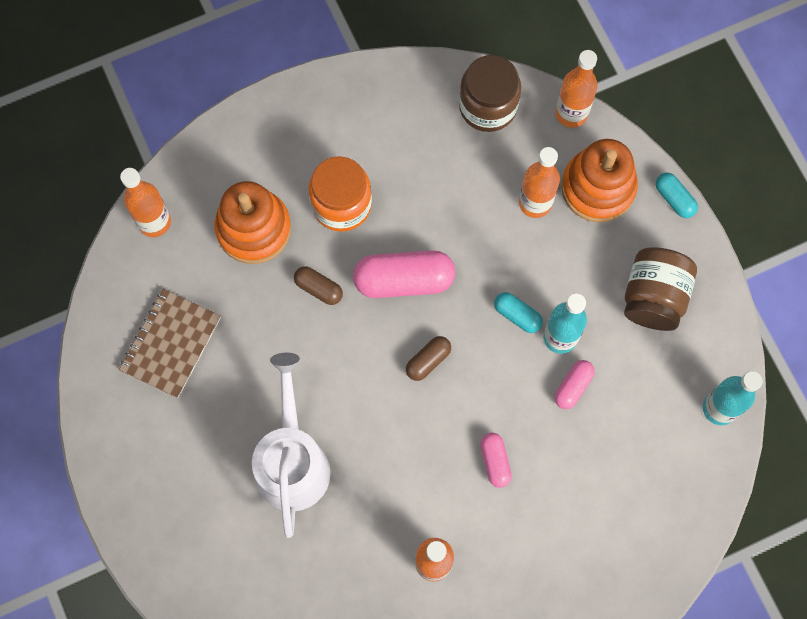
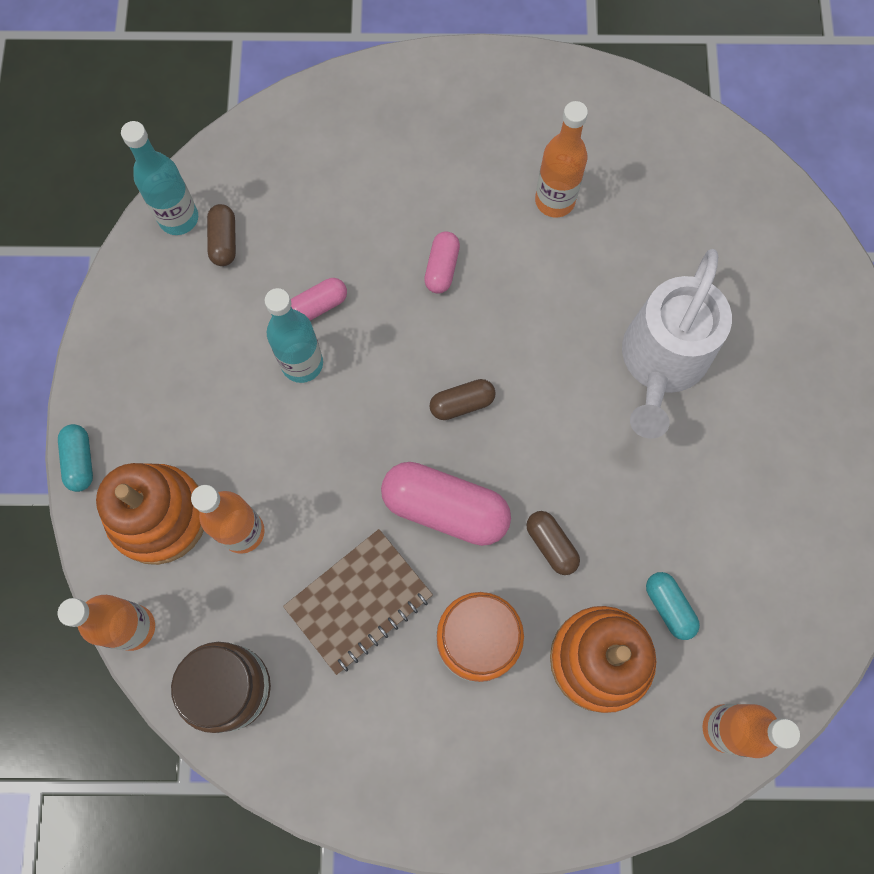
camera: 155 degrees left, 0 degrees up
brown notebook [119,289,221,398] -> brown notebook moved to [283,529,433,675]
turquoise capsule [494,292,543,333] -> turquoise capsule moved to [646,572,700,640]
brown jar [624,247,697,331] -> none
none -> brown capsule [207,204,236,266]

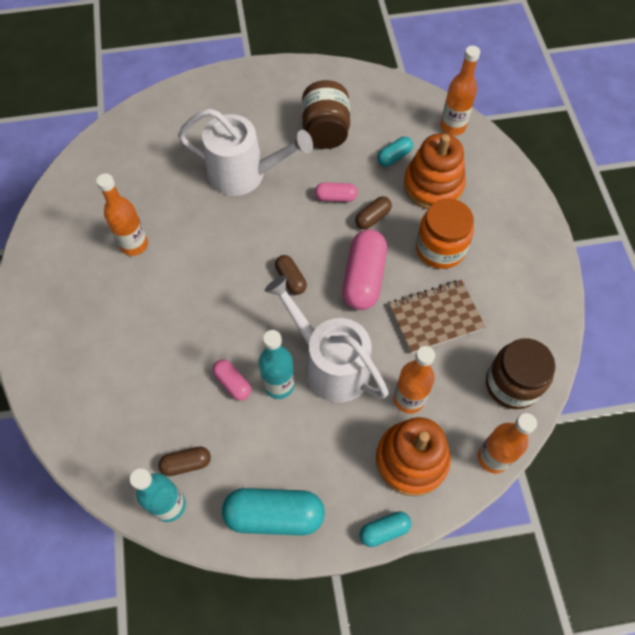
camera: 100 degrees left, 10 degrees down
brown notebook [283,529,433,675] -> brown notebook turned 60 degrees counterclockwise [389,280,486,354]
pink capsule [424,231,460,293] -> pink capsule moved to [315,183,358,202]
none -> turquoise capsule [222,488,325,536]
none -> white watering can [264,275,389,403]
none -> brown jar [302,80,350,149]

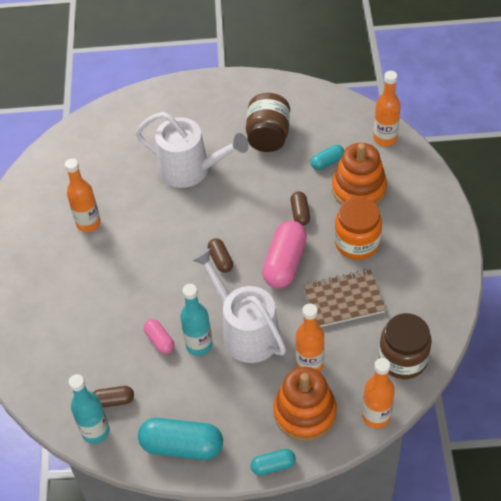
camera: 10 degrees right, 10 degrees down
pink capsule [315,183,358,202] -> none
brown capsule [355,196,392,230] -> brown capsule turned 60 degrees counterclockwise [291,191,310,226]

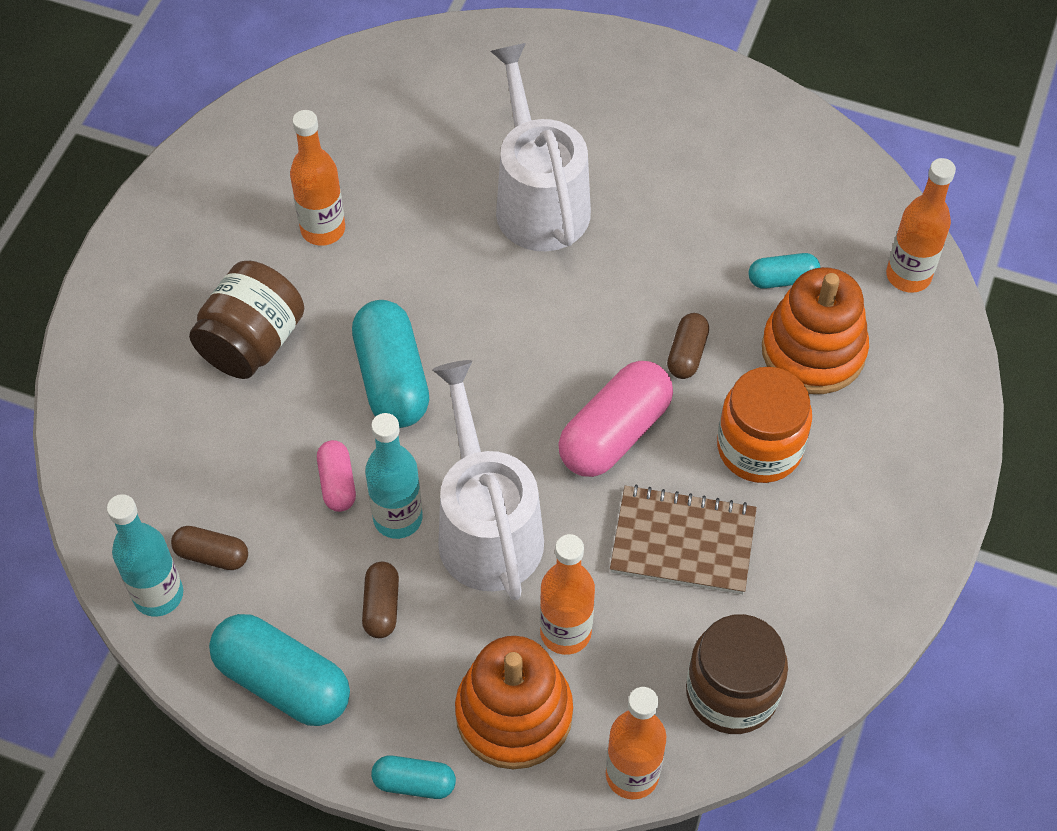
camera: 20 degrees right, 5 degrees up
white watering can [135,112,249,188] -> white watering can turned 150 degrees counterclockwise [490,43,591,251]
brown capsule [207,238,233,273] -> brown capsule moved to [362,562,399,638]
brown jar [246,93,290,152] -> brown jar moved to [189,261,304,379]
none -> turquoise capsule [352,300,429,428]

